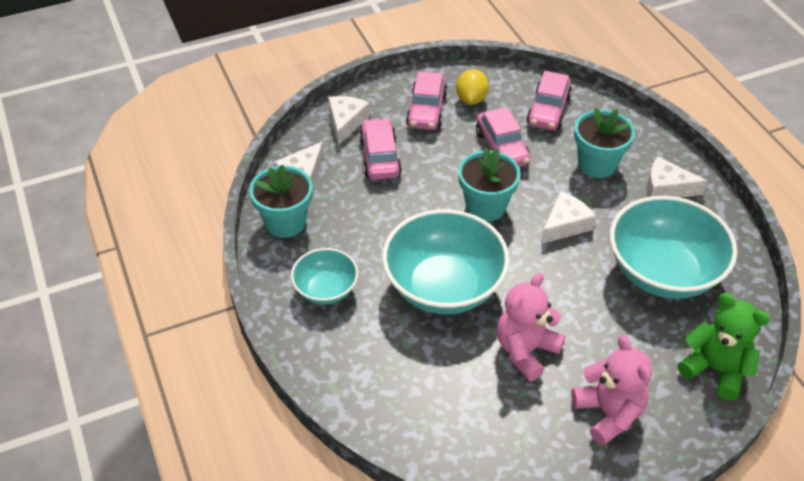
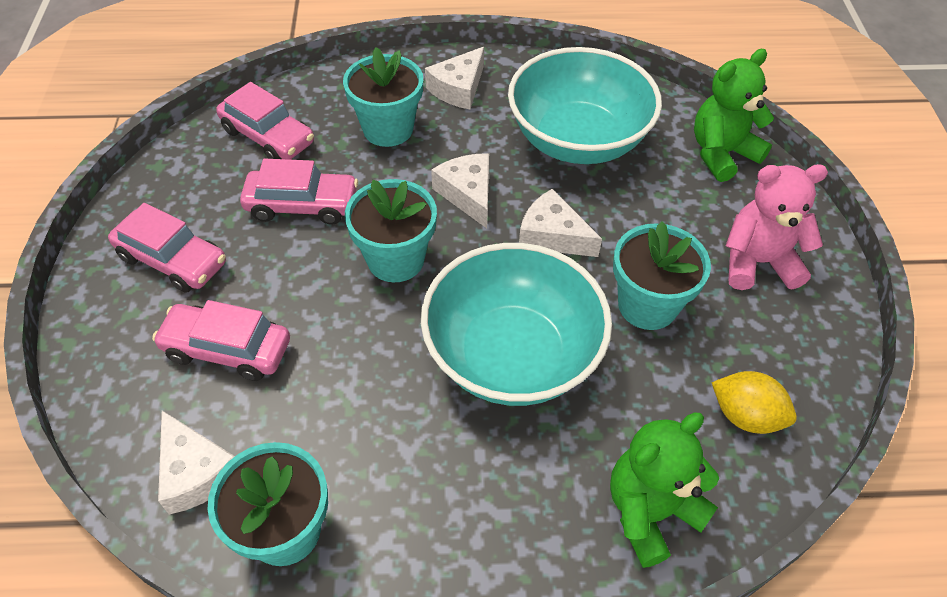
camera: 70 degrees left, 5 degrees up
turquoise bowl [291,248,358,304] -> none
white cheese [328,96,370,146] -> white cheese moved to [519,189,602,257]
yellow lemon [456,69,489,105] -> yellow lemon moved to [711,371,797,434]
pink teddy bear [497,273,565,381] -> turquoise flower pot [613,221,711,330]
none -> green teddy bear [610,413,719,568]

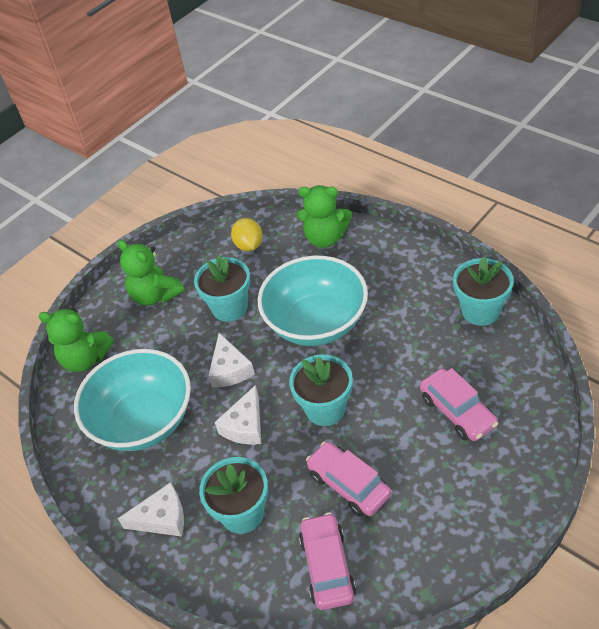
camera: 130 degrees left, 5 degrees down
pink car [108,203,226,293] -> none
white cheese [158,411,235,515] -> none
pink teddy bear [726,164,828,290] -> green teddy bear [118,240,185,306]

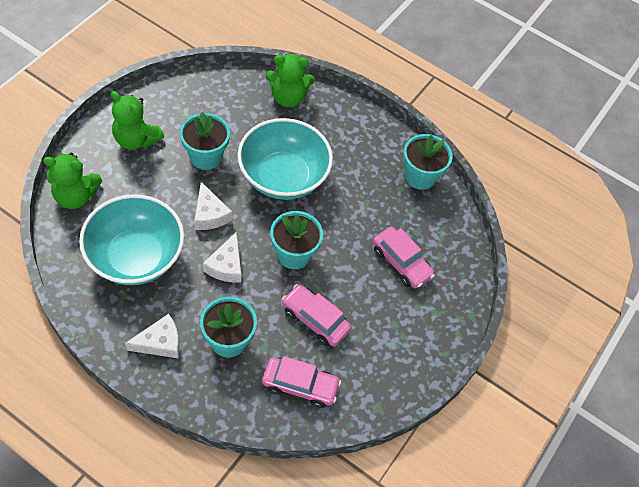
camera: 20 degrees left, 10 degrees up
yellow lemon [231,218,262,251] -> none
pink car [299,512,356,610] -> pink car turned 120 degrees clockwise [262,356,341,408]

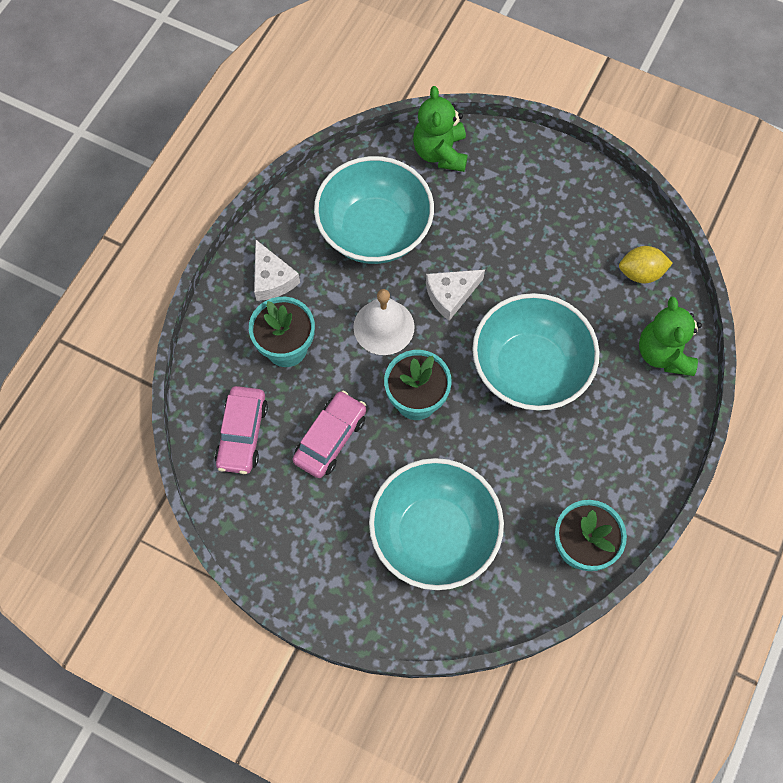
camera: 90 degrees right, 10 degrees up
green teddy bear [111,91,164,150] -> none
turquoise flower pot [180,112,230,170] -> none
white cheese [203,232,241,282] -> white bell [353,289,415,355]
pink car [373,227,435,288] -> turquoise bowl [369,458,504,590]
none -> yellow lemon [619,246,673,283]

